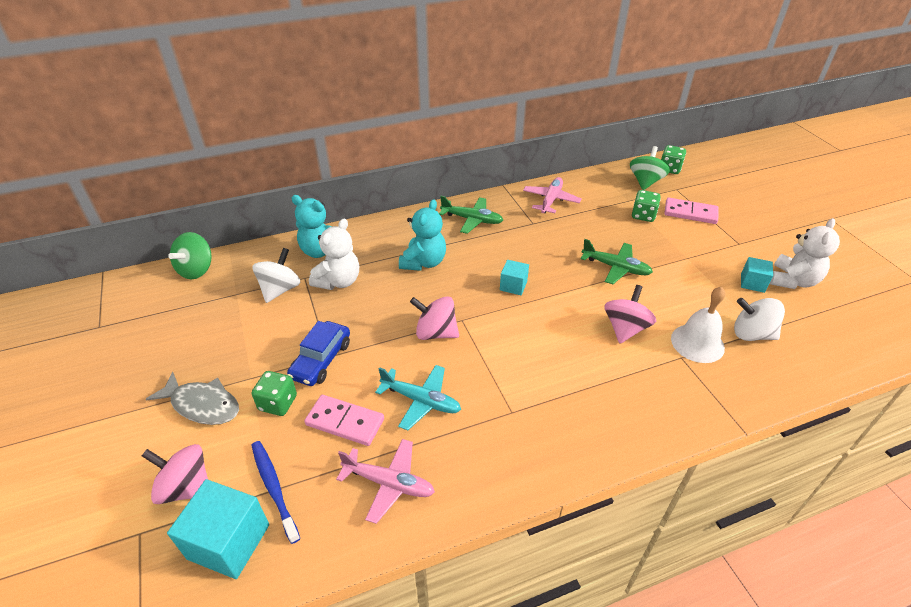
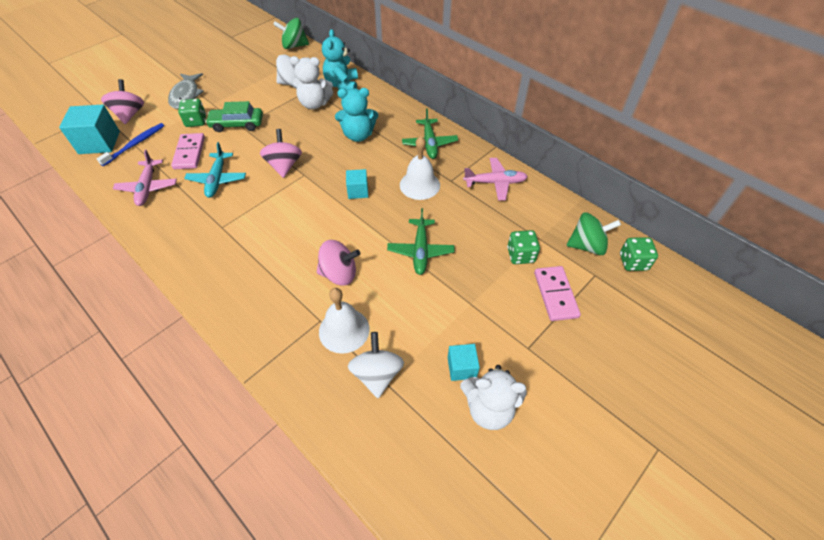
camera: 65 degrees right, 10 degrees up
blue car [287,321,350,386] -> green car [205,101,263,132]
none -> white bell [400,136,440,200]

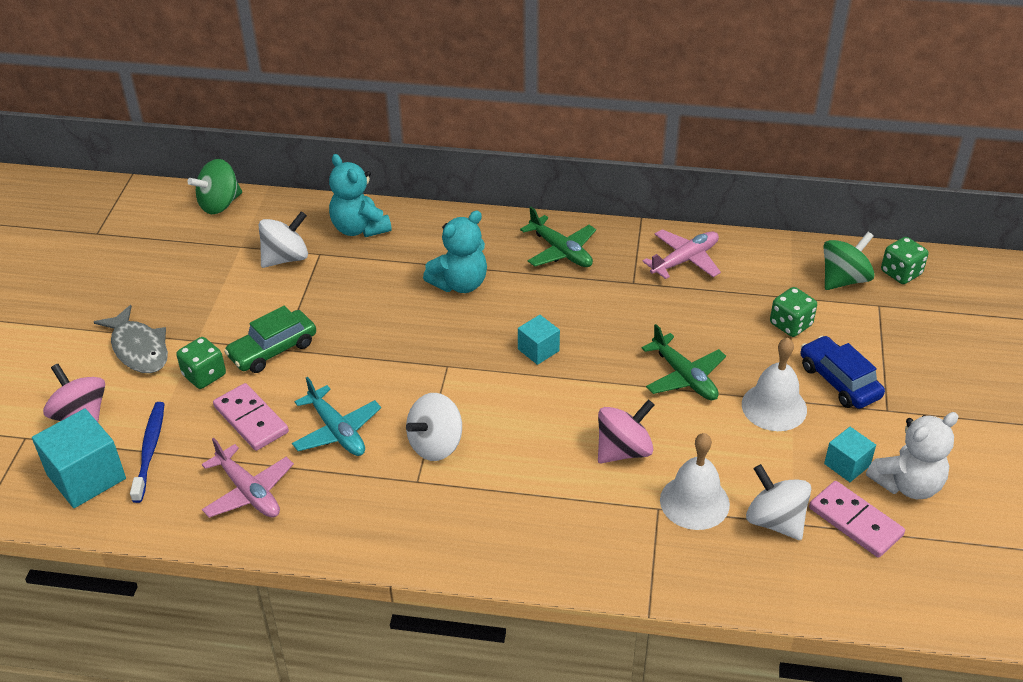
camera: 35 degrees left, 10 degrees down
pink spinning top [260,129,302,178] -> none
white teddy bear [290,56,333,109] -> none
white bell [400,136,440,200] -> white bell moved to [742,338,807,431]
pink domino [534,266,581,321] -> pink domino moved to [809,481,905,558]
none -> white spinning top [406,393,462,461]
none -> blue car [800,336,885,409]

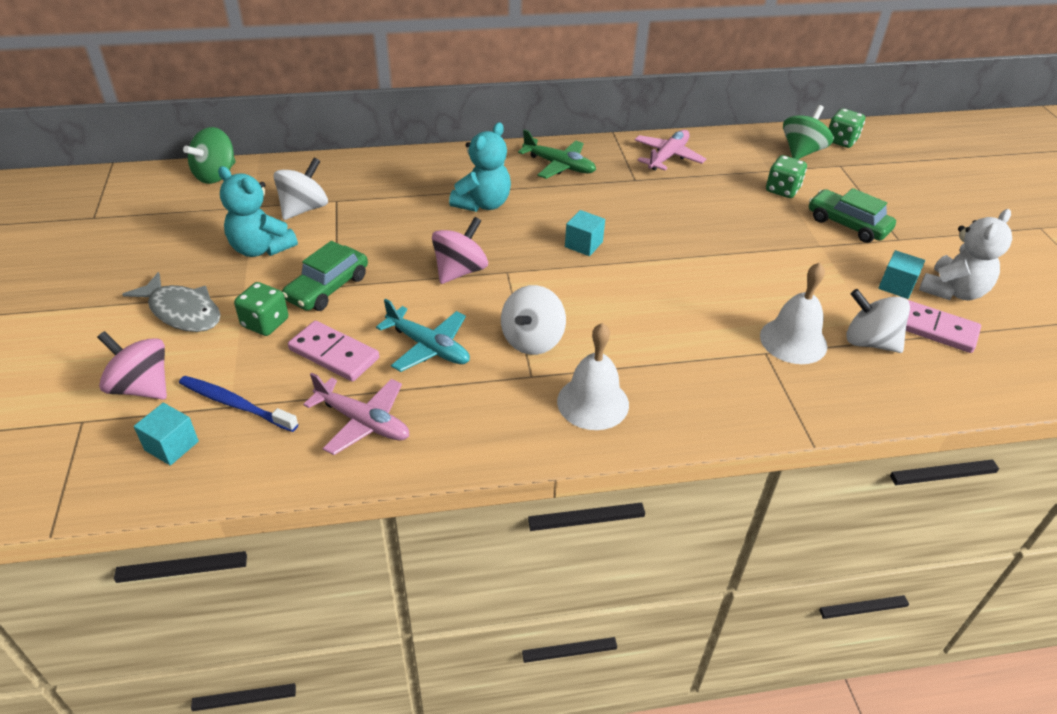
camera: 20 degrees left, 0 degrees up
turquoise cube [32,408,126,508] -> turquoise cube [134,403,199,466], size x0.56
blue toothbrush [130,402,165,503] -> blue toothbrush turned 45 degrees counterclockwise [179,376,298,432]
turquoise teddy bear [329,154,392,237] -> turquoise teddy bear moved to [218,166,298,257]
pink spinning top [598,399,654,463] -> pink spinning top moved to [432,217,488,284]
green plane [642,324,726,400] -> none
white bell [742,338,807,431] -> white bell moved to [557,323,629,430]
blue car [800,336,885,409] -> green car [809,188,896,243]

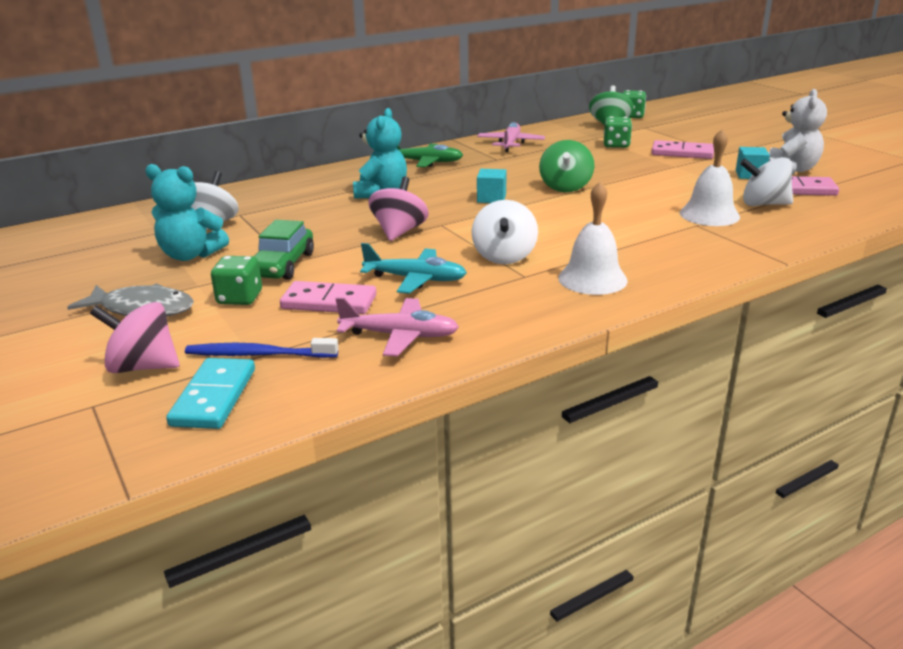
camera: 20 degrees left, 15 degrees down
turquoise cube [134,403,199,466] -> turquoise domino [166,358,255,429]
green spinning top [183,127,236,184] -> green spinning top moved to [539,140,594,192]
green car [809,188,896,243] -> pink domino [652,140,714,159]

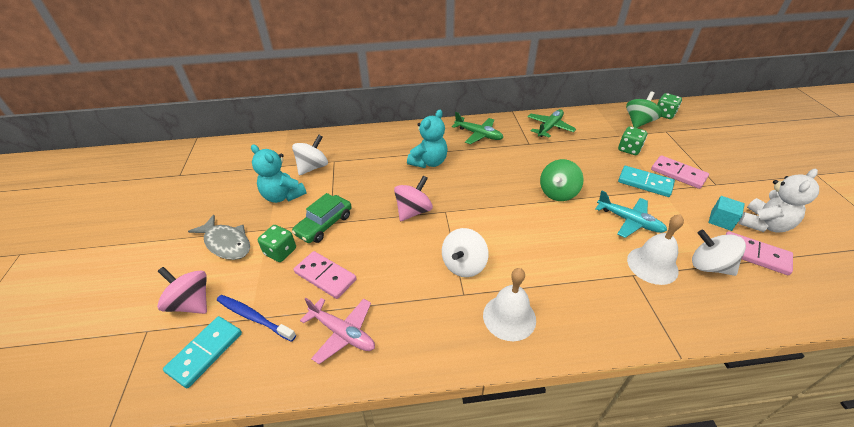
camera: 25 degrees right, 15 degrees up
turquoise plane [360,243,467,294] -> turquoise plane moved to [595,191,667,238]
pink plane [477,122,545,152] -> green plane [527,109,576,137]
turquoise cube [477,169,507,203] -> none
none -> turquoise domino [618,166,675,197]

